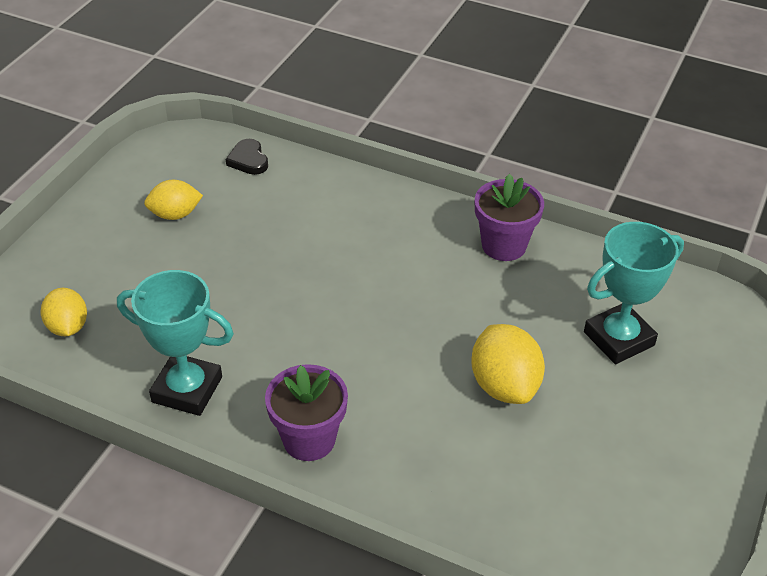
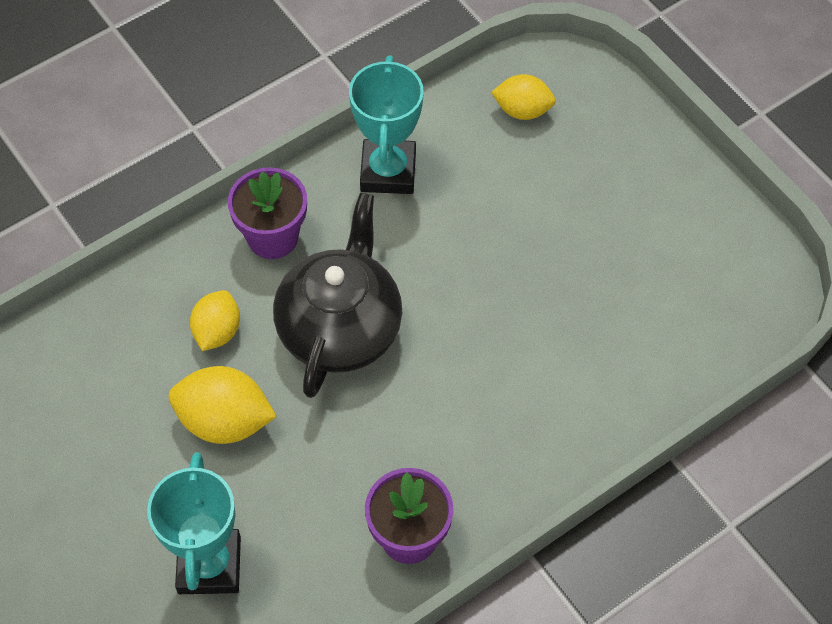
camera: 120 degrees right, 15 degrees up
turquoise trophy [117,270,234,416] -> turquoise trophy turned 45 degrees counterclockwise [349,55,424,194]
yellow lemon [144,180,203,220] -> yellow lemon moved to [190,290,240,351]
black heart [226,139,268,175] -> none
none -> black teapot [273,193,402,398]

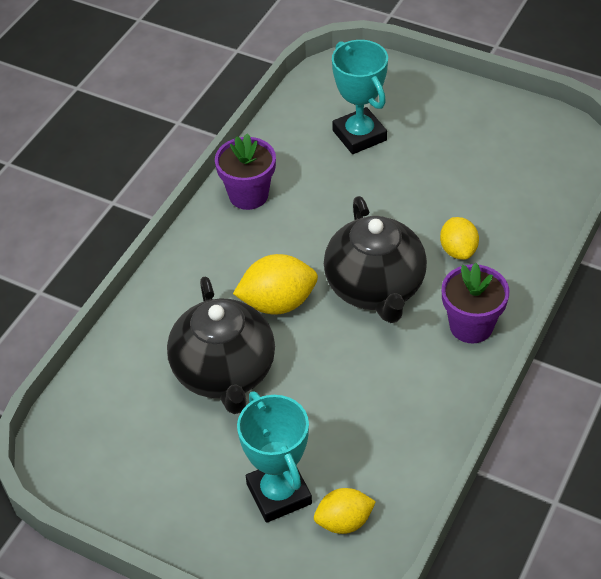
camera: 155 degrees right, 10 degrees down
yellow lemon [168,366,277,444] -> yellow lemon moved to [233,254,318,314]
turquoise trophy [349,55,424,194] -> turquoise trophy moved to [237,391,312,523]
none -> black teapot [167,276,275,414]

